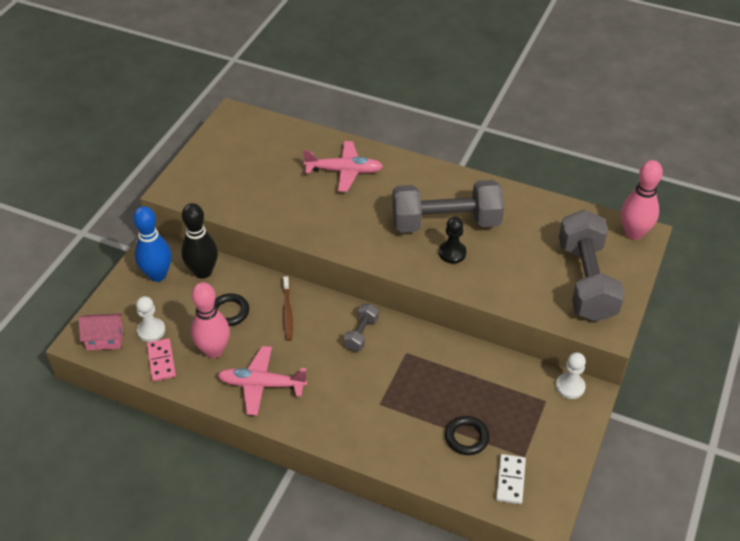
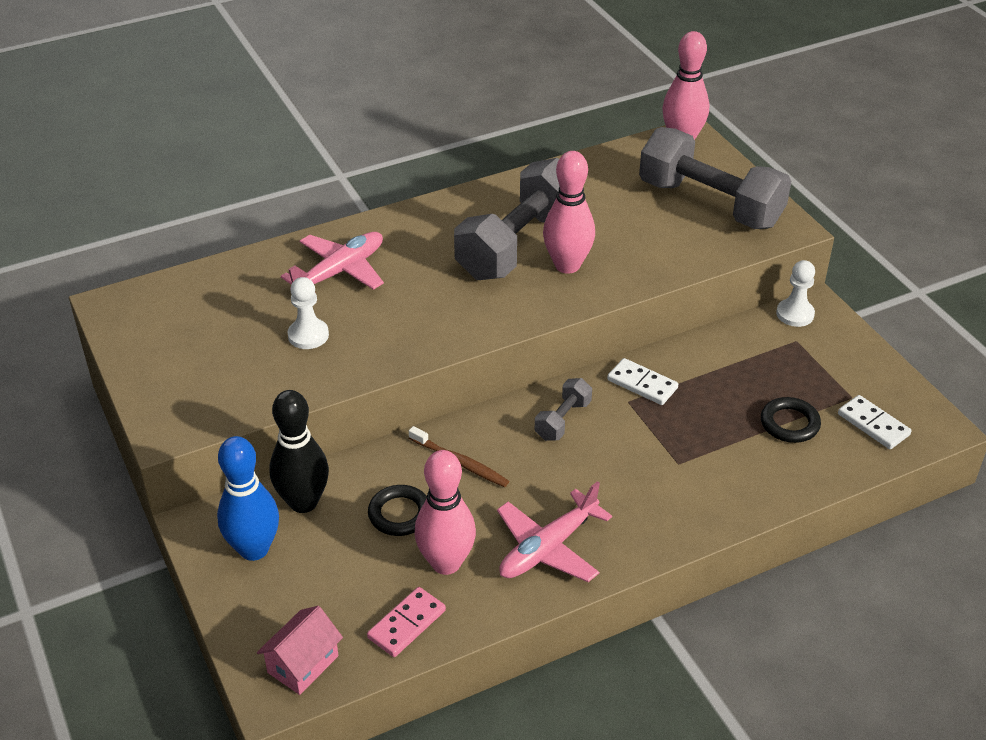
camera: 50 degrees left, 5 degrees down
white pawn [136,296,166,342] -> white pawn moved to [288,277,329,349]
pink domino [147,338,176,381] -> pink domino turned 75 degrees counterclockwise [367,587,446,657]
grey dumbbell [344,303,379,351] -> grey dumbbell turned 60 degrees clockwise [535,378,592,441]
black pawn [439,216,467,263] -> pink bowling pin [543,151,595,274]
none -> white domino [607,358,678,405]

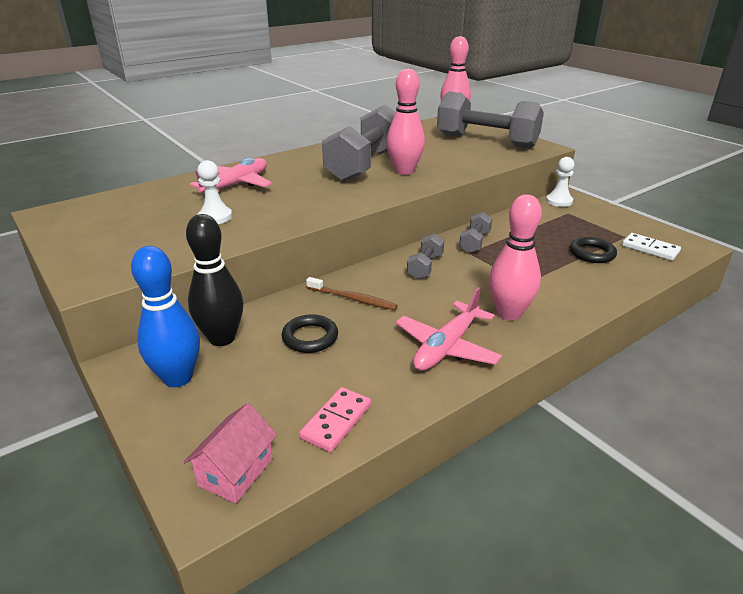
camera: 10 degrees left, 10 degrees down
pink bowling pin [414,450,476,575] -> pink bowling pin moved to [489,195,542,321]
white domino [607,358,678,405] -> grey dumbbell [459,212,492,253]

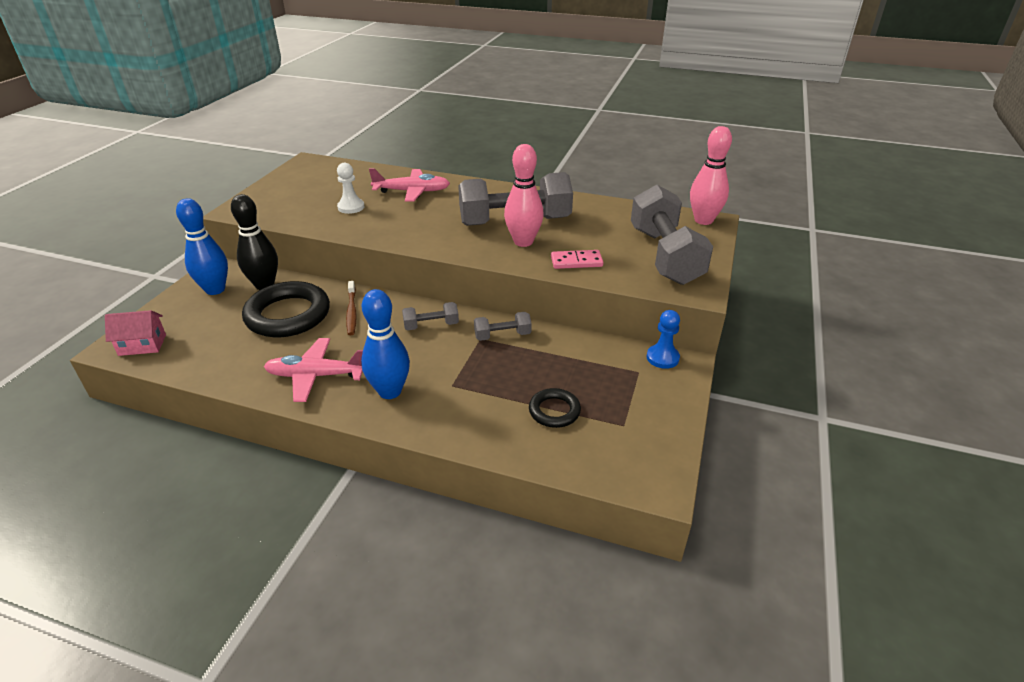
camera: 55 degrees right, 5 degrees up
black ring [281,315,338,353] -> black ring [242,281,330,337], size x1.93
pink domino [299,387,371,452] -> pink domino moved to [551,250,603,269]
pink bowling pin [489,195,542,321] -> blue bowling pin [361,289,410,399]
white pawn [546,157,575,207] -> blue pawn [647,310,680,369]
white domino [622,233,681,261] -> none

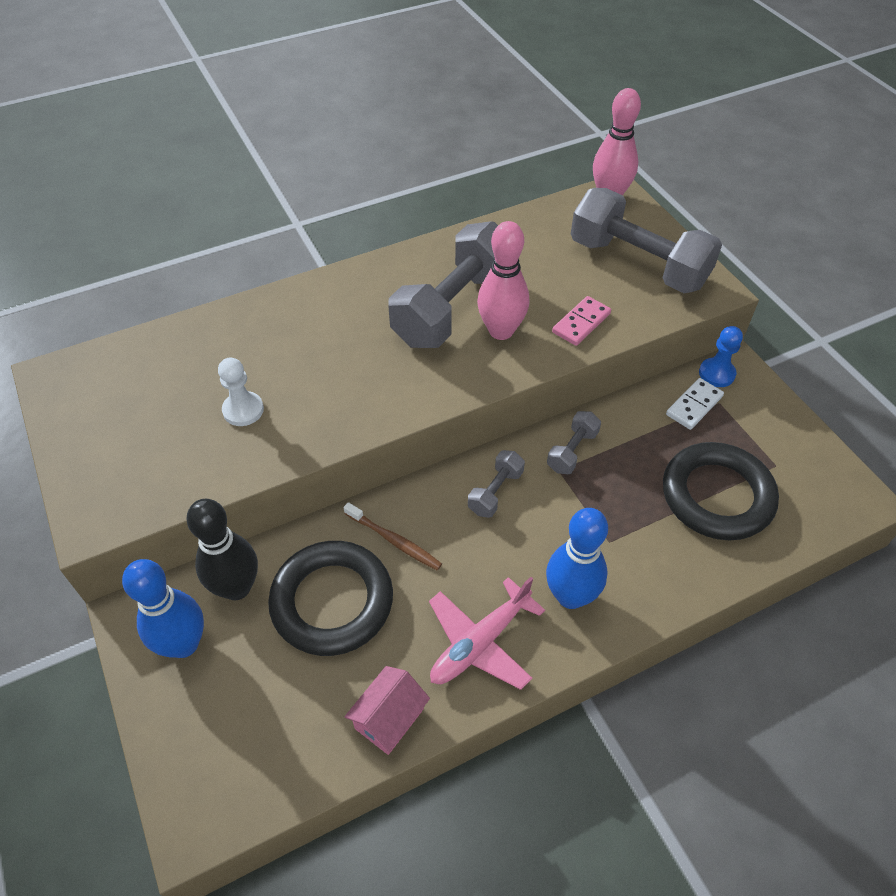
camera: 45 degrees left, 15 degrees up
pink house [105,310,166,356] -> pink house moved to [345,666,430,755]
pink plane [369,168,450,202] -> none
black ring [529,388,581,428] -> black ring [663,442,779,540], size x1.93
none -> white domino [666,378,724,430]

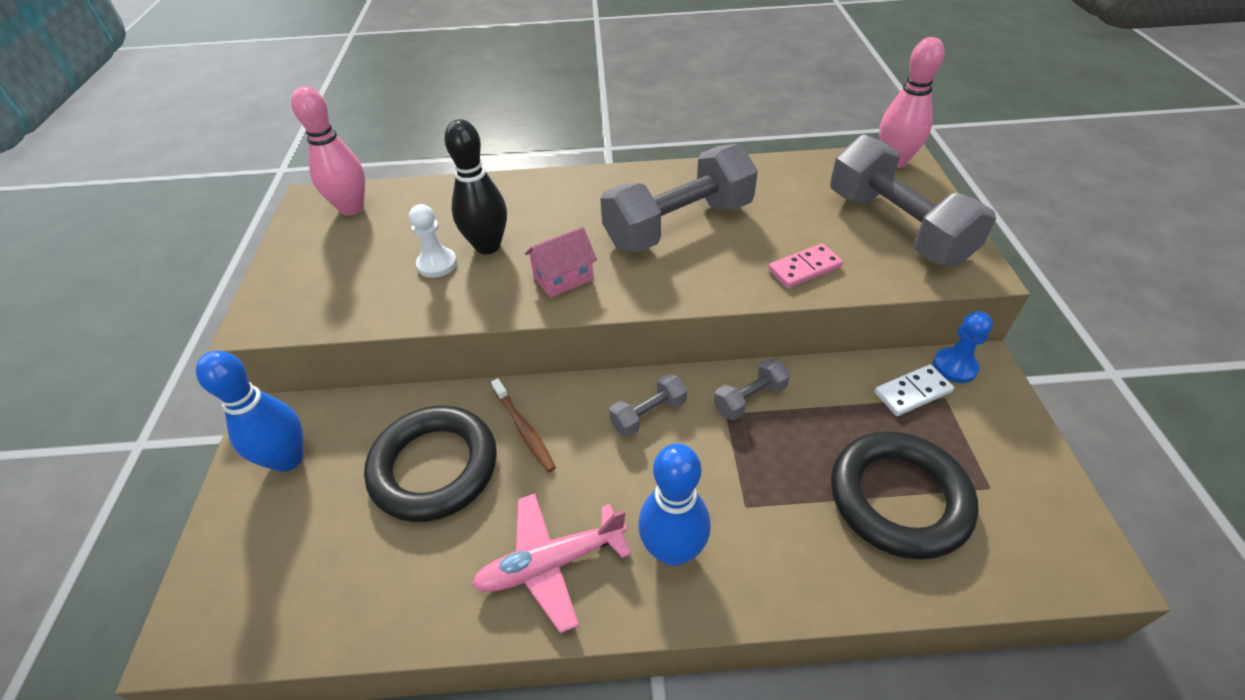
camera: 25 degrees right, 5 degrees down
black bowling pin [186,499,258,600] -> black bowling pin moved to [444,119,507,254]
pink house [345,666,430,755] -> pink house moved to [525,227,597,298]
pink bowling pin [477,221,529,340] -> pink bowling pin moved to [291,86,365,215]

